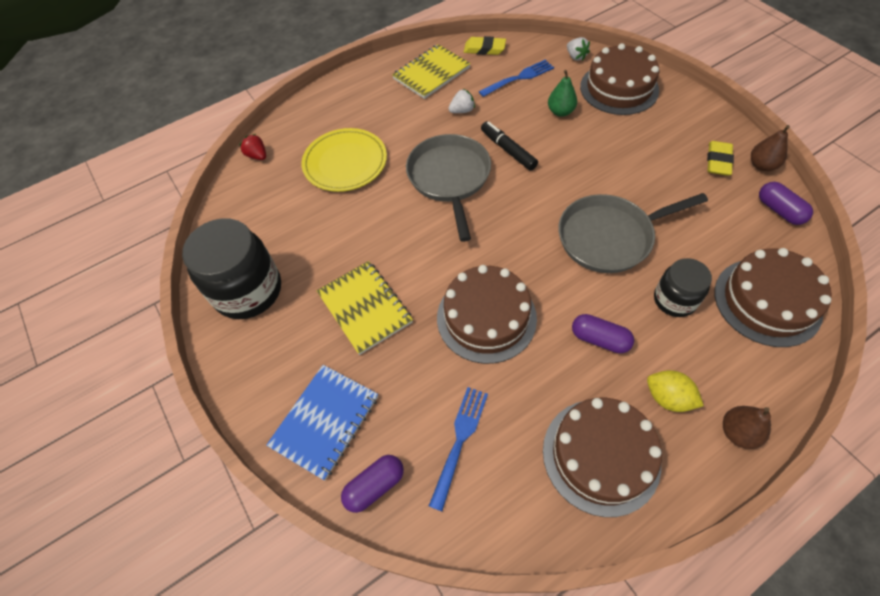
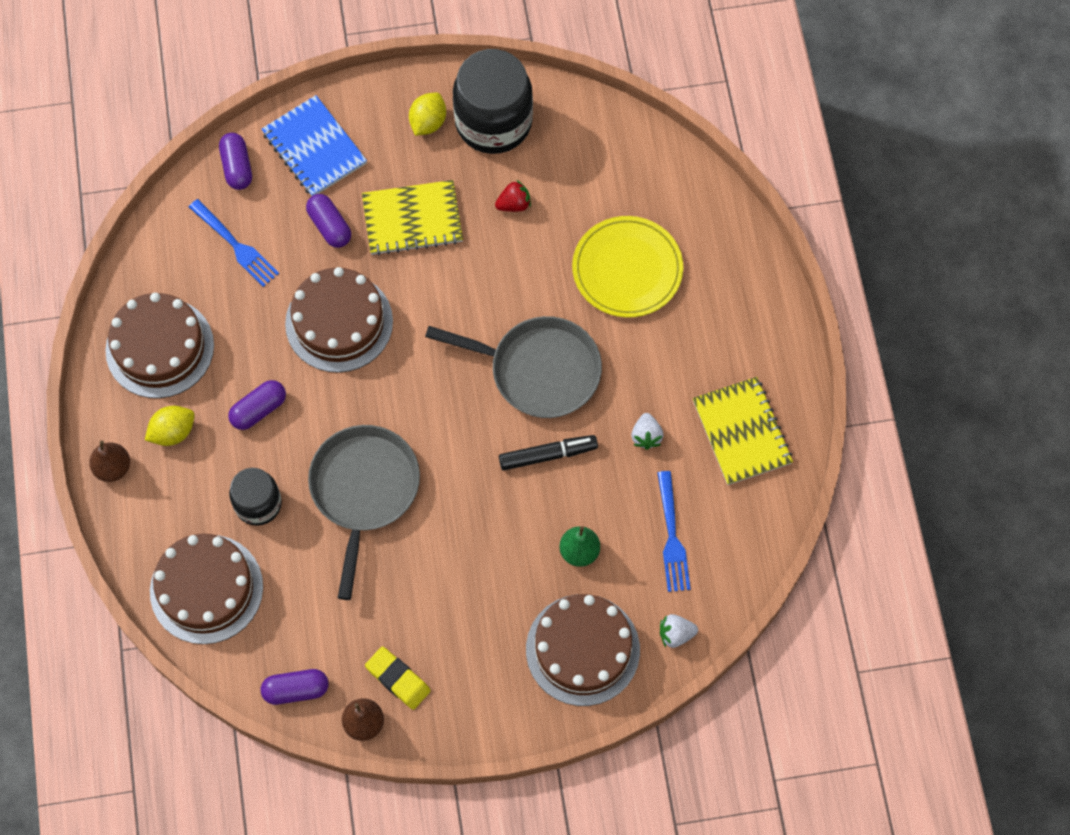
camera: 110 degrees right, 10 degrees up
red strawberry [239,134,266,160] -> red strawberry moved to [495,180,531,212]
yellow eraser [464,36,506,55] -> none
none -> purple capsule [306,194,351,248]
none -> yellow lemon [409,93,446,136]

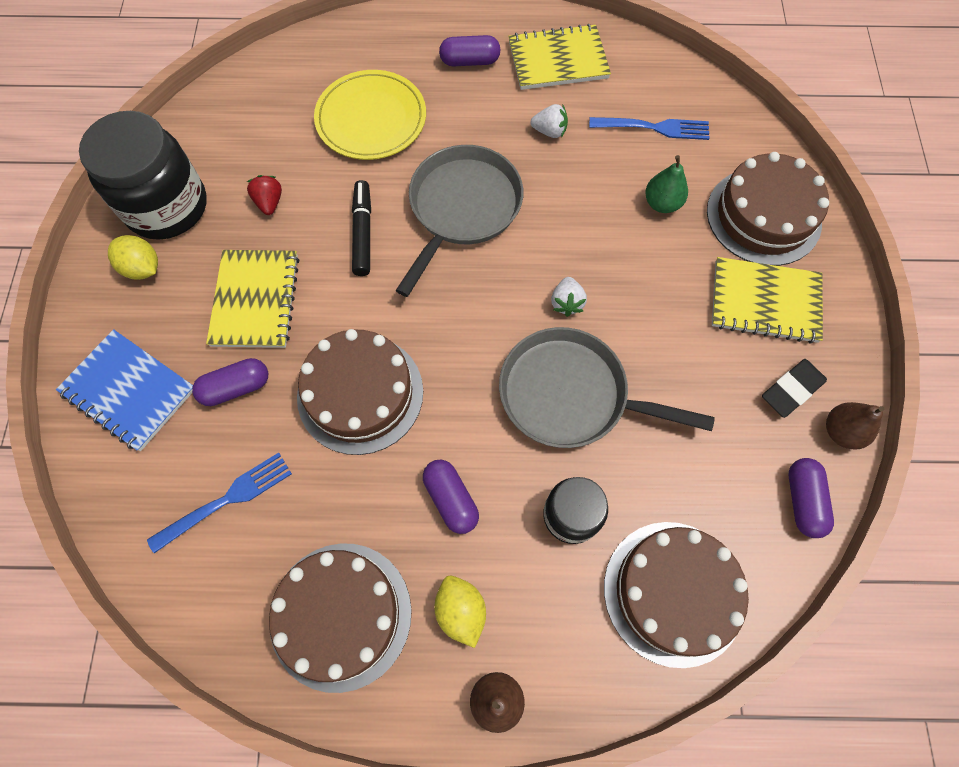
camera: 80 degrees left, 0 degrees up
purple capsule [219,133,252,190] -> purple capsule moved to [439,35,501,66]
blue notebook [262,95,367,196] -> blue notebook turned 60 degrees clockwise [56,329,193,451]
yellow eraser [365,646,431,710] -> black eraser [762,359,827,418]
black marker [499,435,598,470] -> black marker moved to [352,180,371,276]
white strawberry [660,614,698,648] -> white strawberry moved to [551,277,587,317]
none -> yellow notebook [712,257,823,343]

